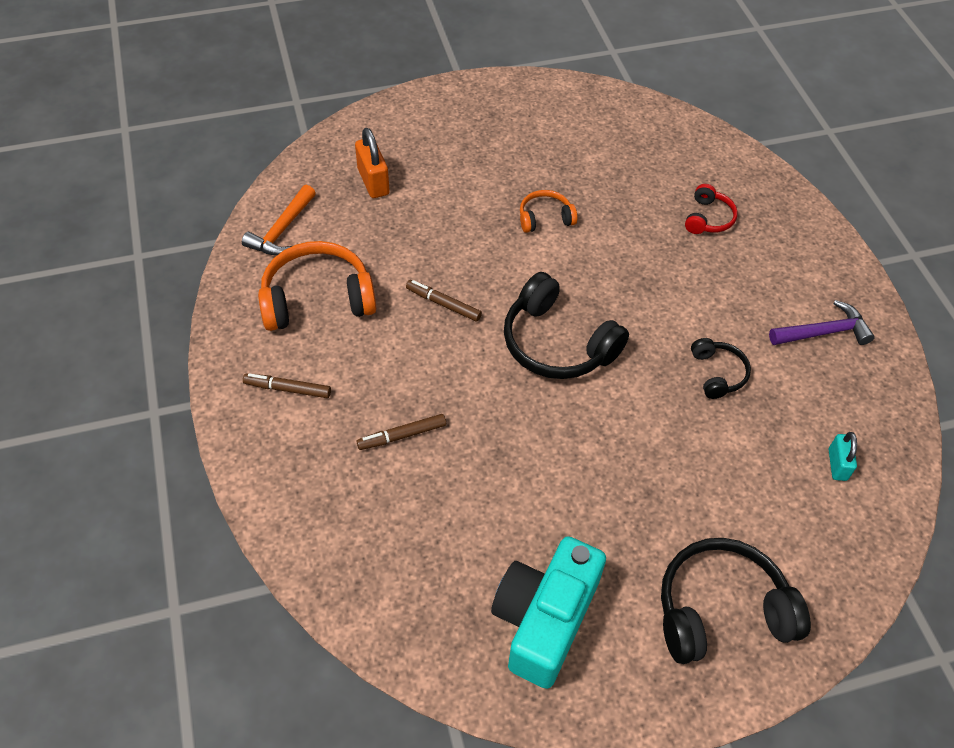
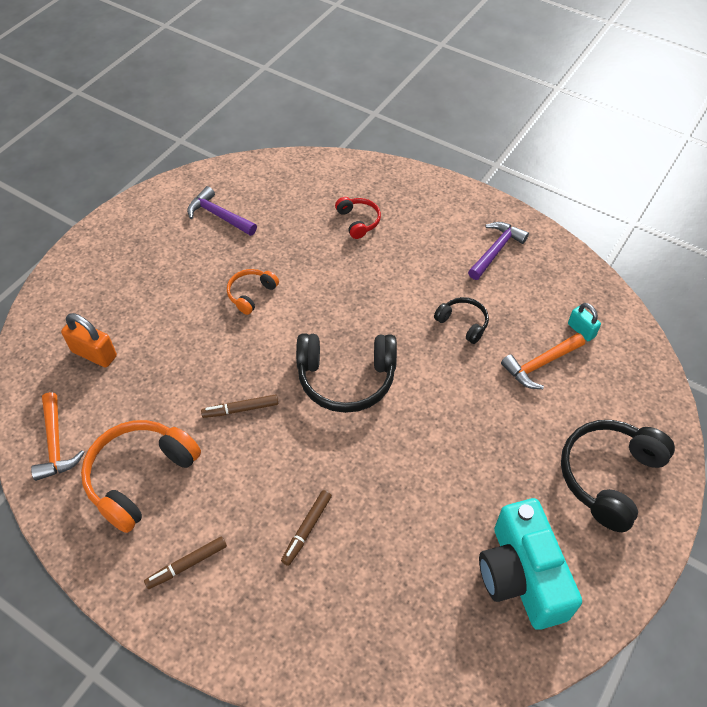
camera: 40 degrees left, 0 degrees up
none -> purple hammer [187,186,257,236]
none -> orange hammer [501,333,585,389]

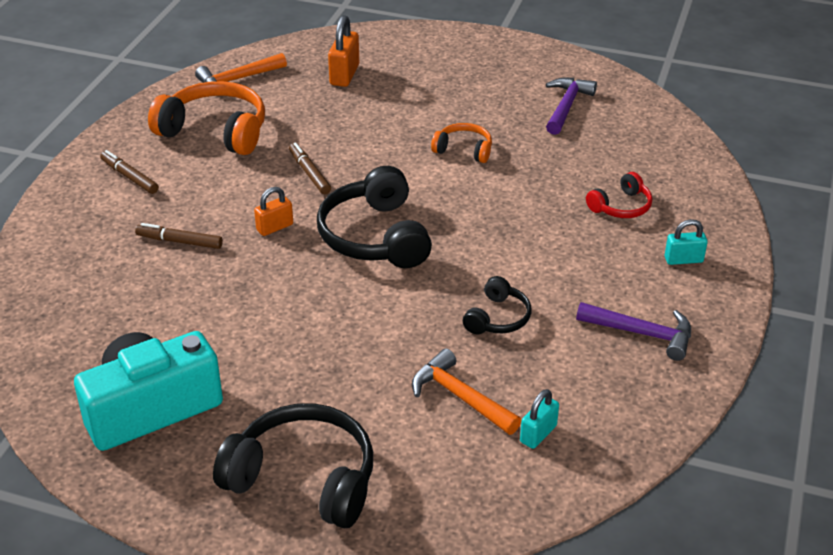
camera: 75 degrees right, 15 degrees down
none -> orange padlock [254,187,293,236]
none -> turquoise padlock [665,219,708,265]

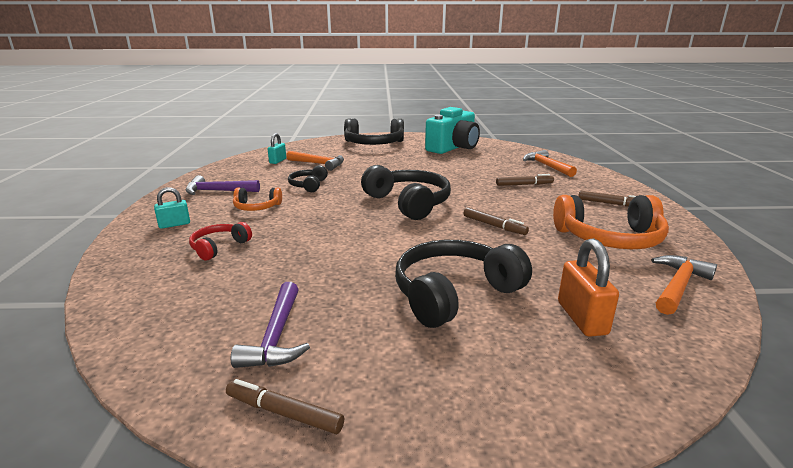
camera: 160 degrees right, 15 degrees down
orange padlock [254,187,293,236] -> none
orange headphones [431,123,492,163] -> orange headphones moved to [233,188,282,211]
none -> brown marker [226,379,344,434]
none -> black headphones [395,240,532,328]
none -> orange hammer [523,150,577,177]

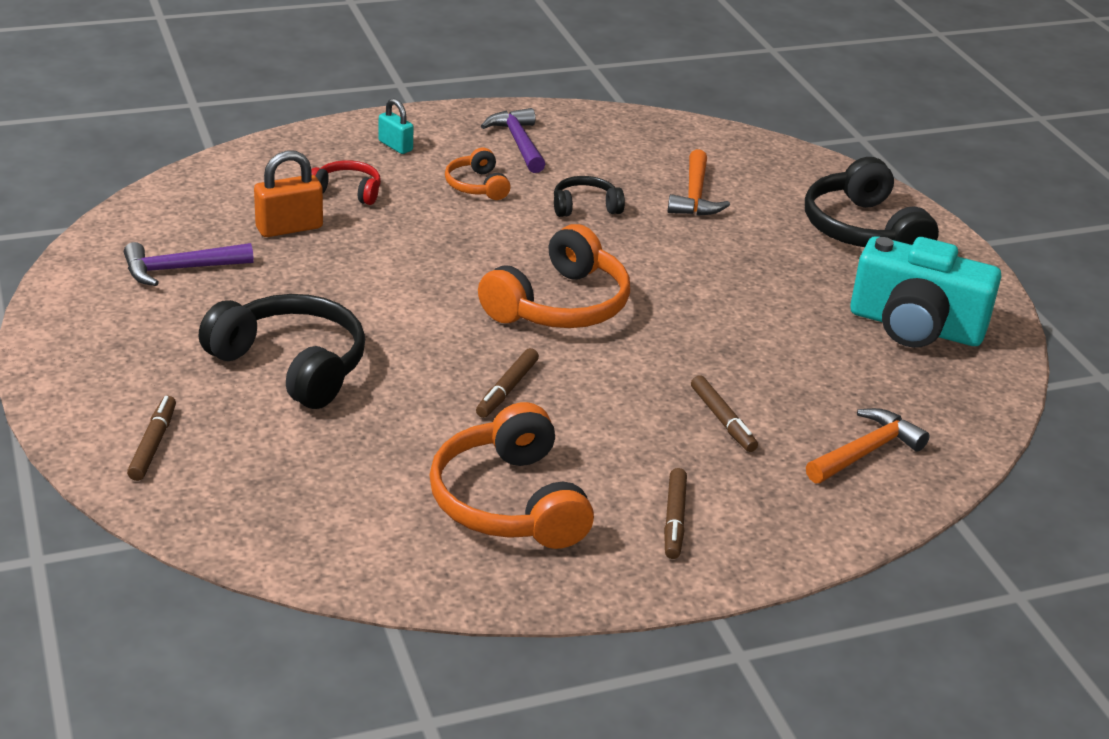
camera: 70 degrees right, 10 degrees up
brown marker [226,379,344,434] -> brown marker moved to [127,396,176,481]
turquoise padlock [268,133,286,164] -> none
black headphones [361,165,451,220] -> orange headphones [478,224,630,328]
orange padlock [558,239,619,337] -> orange padlock moved to [254,150,323,237]
orange hammer [651,255,717,315] -> none

